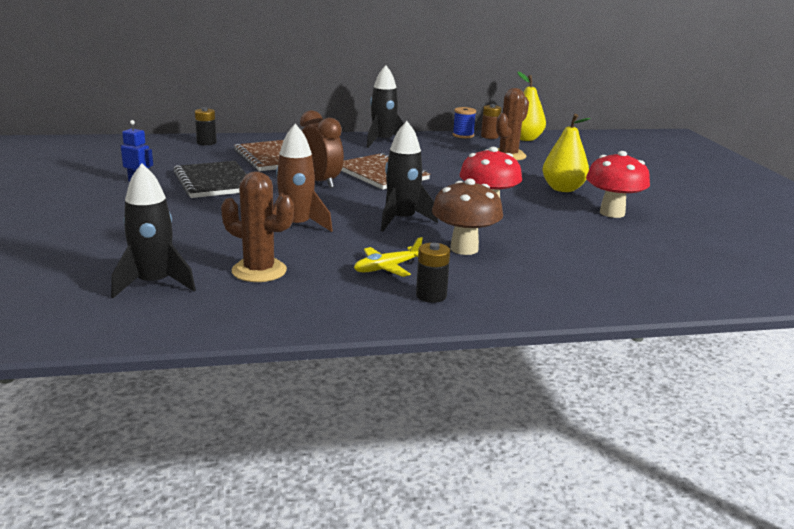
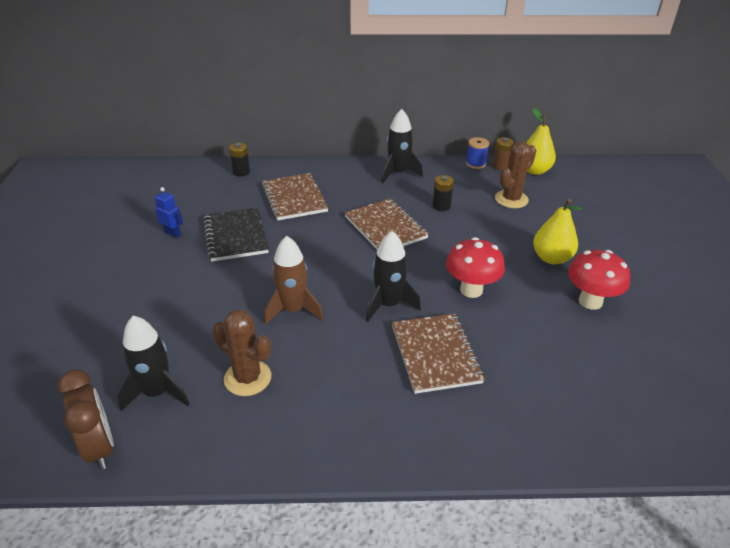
camera: 10 degrees right, 15 degrees up
brown clock [300,110,344,188] -> brown clock moved to [58,369,114,469]
yellow plane [354,237,423,277] -> none
black battery [416,243,450,303] -> black battery moved to [433,175,454,211]
brown mushroom [432,179,503,255] -> brown notebook [392,313,485,394]

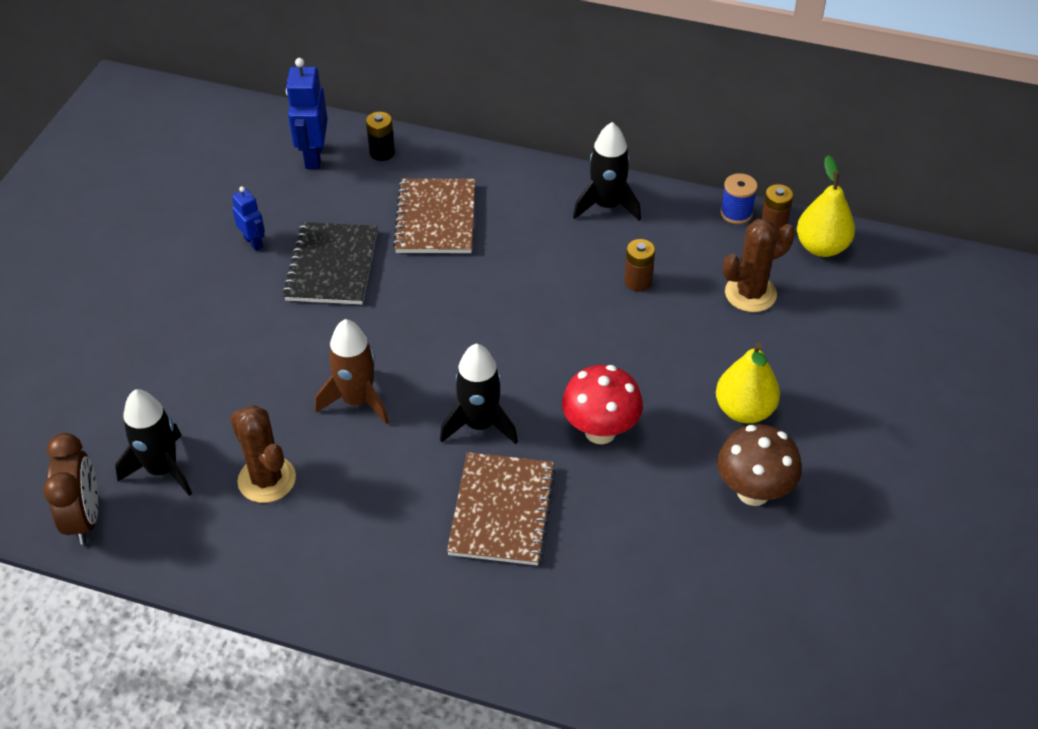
camera: 20 degrees right, 10 degrees up
brown notebook [345,198,429,250] -> none
black battery [433,175,454,211] -> brown battery [624,239,655,291]
red mushroom [568,250,630,310] -> brown mushroom [717,424,802,506]
none -> blue robot [286,58,328,169]

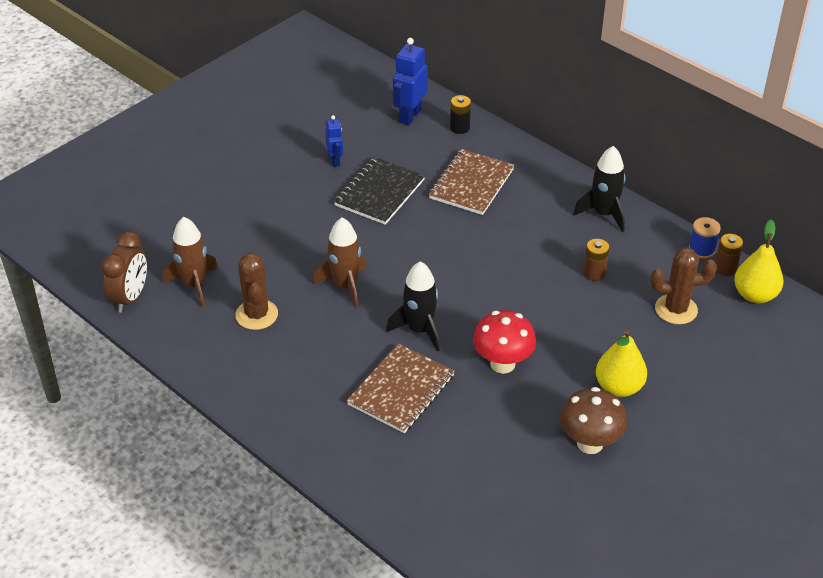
camera: 25 degrees right, 5 degrees down
black rocket [115,390,192,496] -> brown rocket [163,217,218,307]

